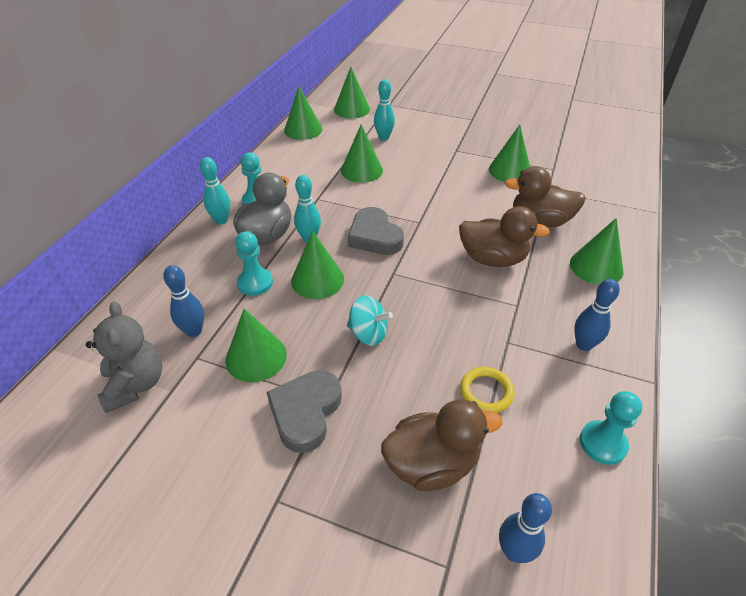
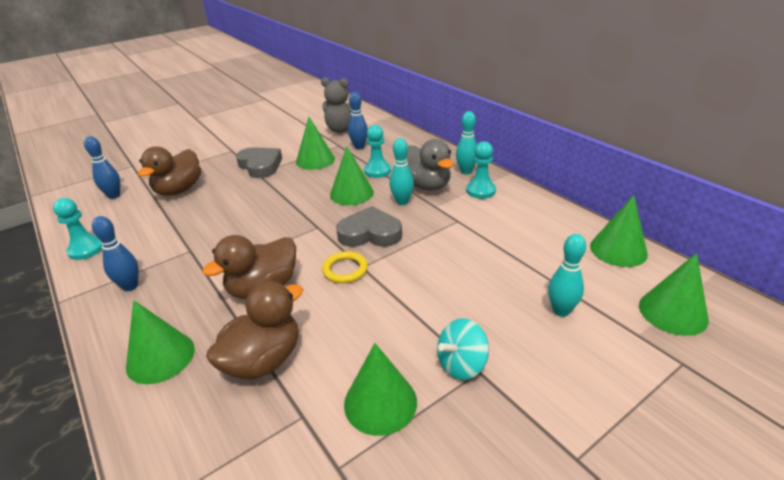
camera: 125 degrees right, 10 degrees down
green cone [341,124,383,183] -> none
turquoise spinning top [347,295,393,346] -> turquoise spinning top moved to [437,318,489,380]
yellow ring [460,367,515,413] -> yellow ring moved to [322,251,368,283]

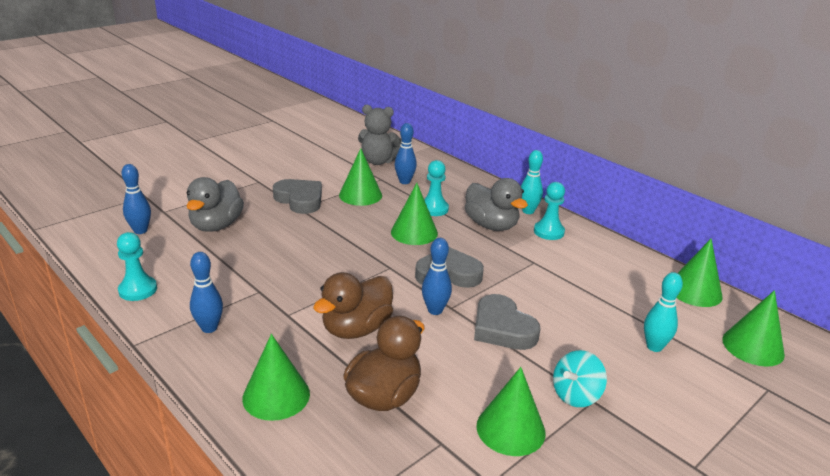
camera: 10 degrees left, 5 degrees down
brown duck [138,146,201,196] -> grey duck [186,177,244,232]
yellow ring [322,251,368,283] -> blue bowling pin [422,238,452,315]
turquoise bowling pin [389,138,414,205] -> none
none -> grey heart [474,294,541,350]

